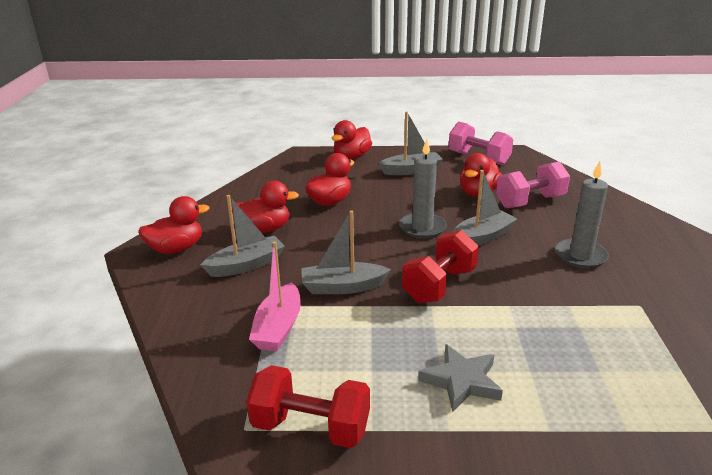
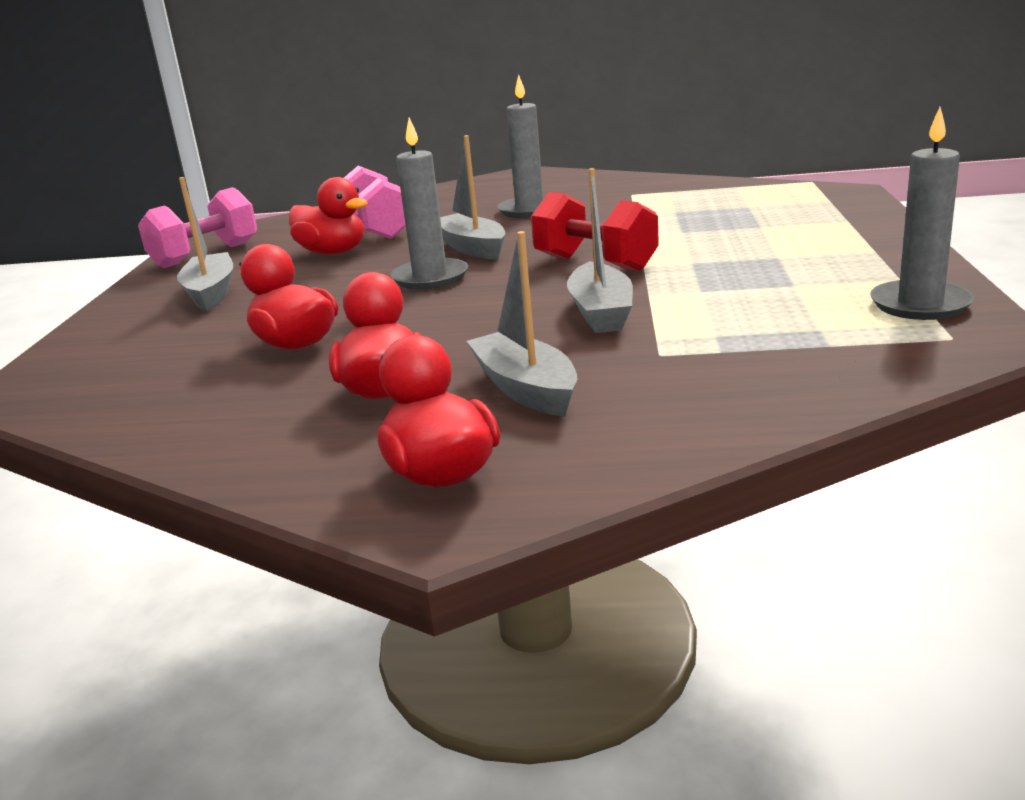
camera: 85 degrees left, 5 degrees down
red dumbbell [246,365,370,448] -> grey candle [870,107,974,320]
pink boat [249,241,301,351] -> none
red duck [332,120,372,160] -> none
grey star [418,344,503,412] -> none

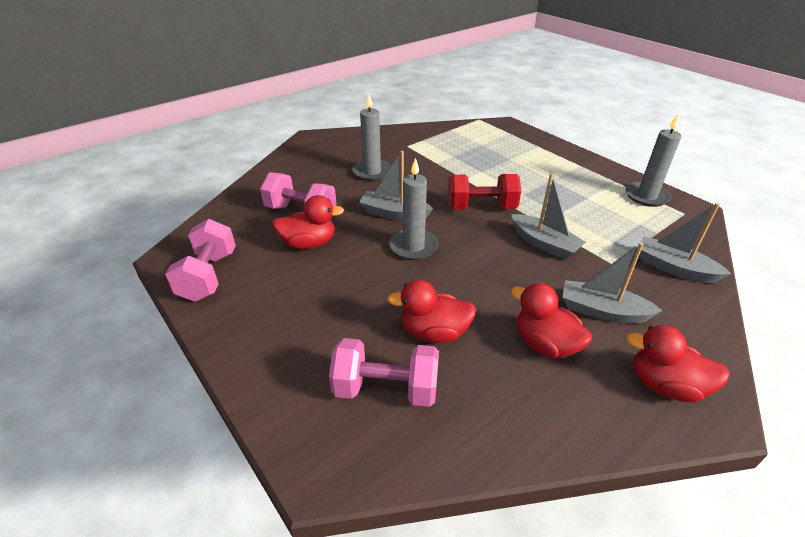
camera: 45 degrees left, 15 degrees up
grey boat [177,177,233,311] -> grey boat moved to [637,203,731,283]
none -> pink dumbbell [329,338,439,407]

